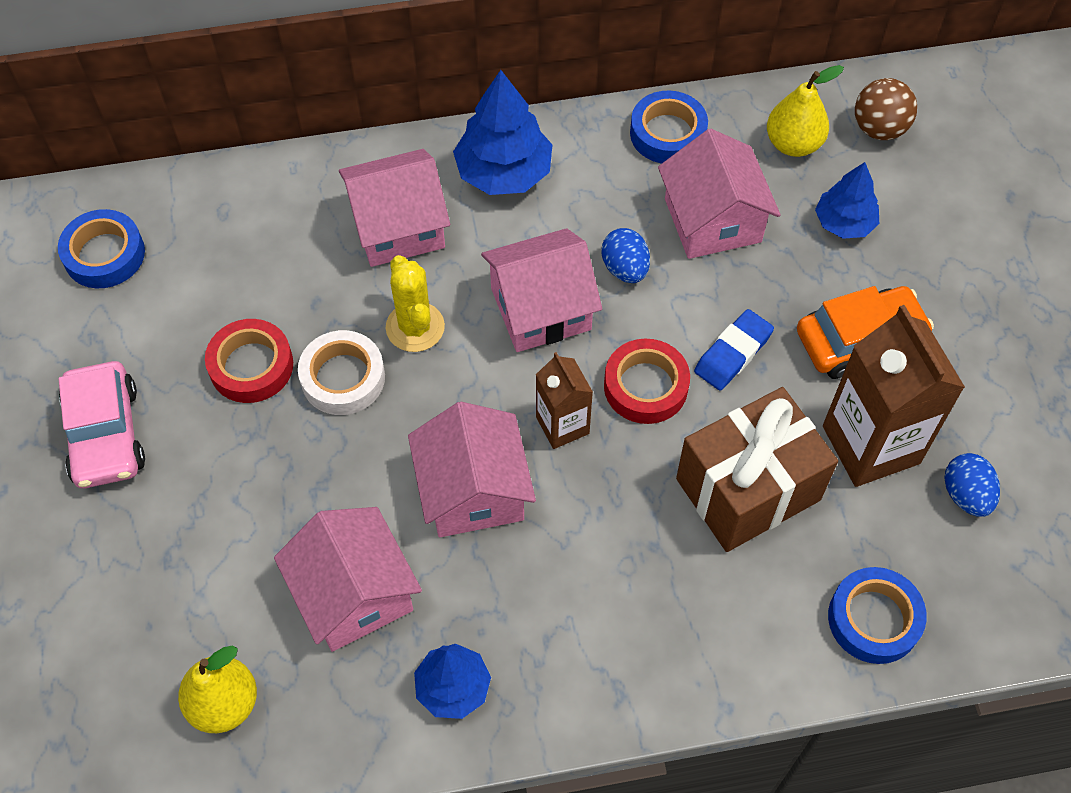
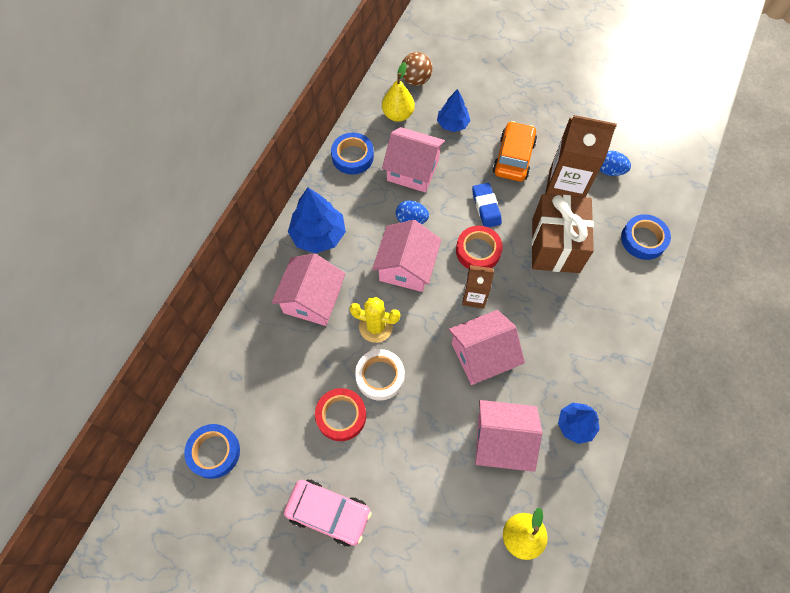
camera: 55 degrees left, 5 degrees up
pink house [408,402,536,537] -> pink house turned 45 degrees counterclockwise [449,310,525,385]

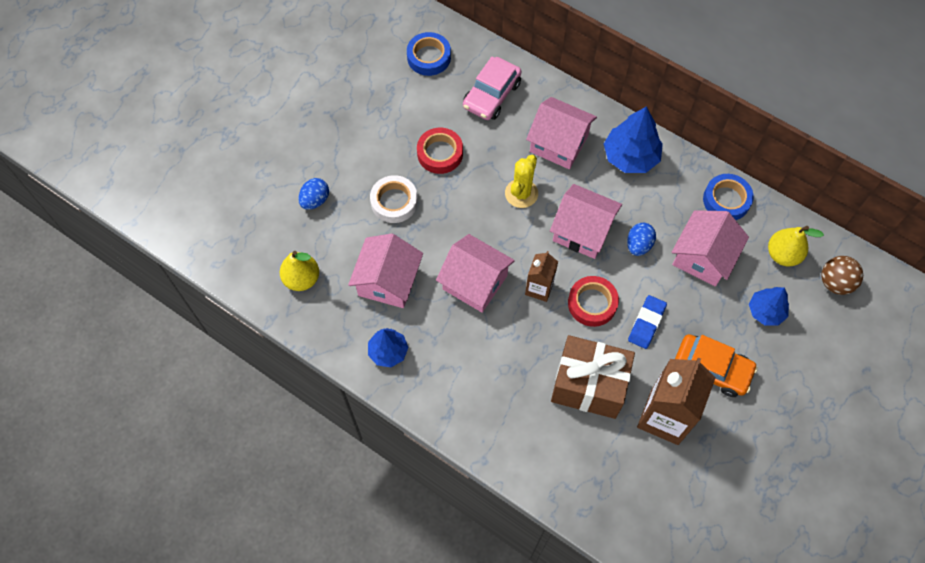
camera: 100 degrees right, 0 degrees up
pink car [284,480,372,547] -> pink car moved to [463,57,522,120]
white tape [355,349,405,401] -> white tape moved to [370,175,418,223]
pink house [449,310,525,385] -> pink house turned 45 degrees counterclockwise [436,234,515,313]
blue eraser [472,183,502,227] -> blue eraser turned 60 degrees counterclockwise [628,295,667,349]
blue egg [600,151,631,176] -> blue egg moved to [298,178,329,210]
blue tape [621,214,671,260] -> none

